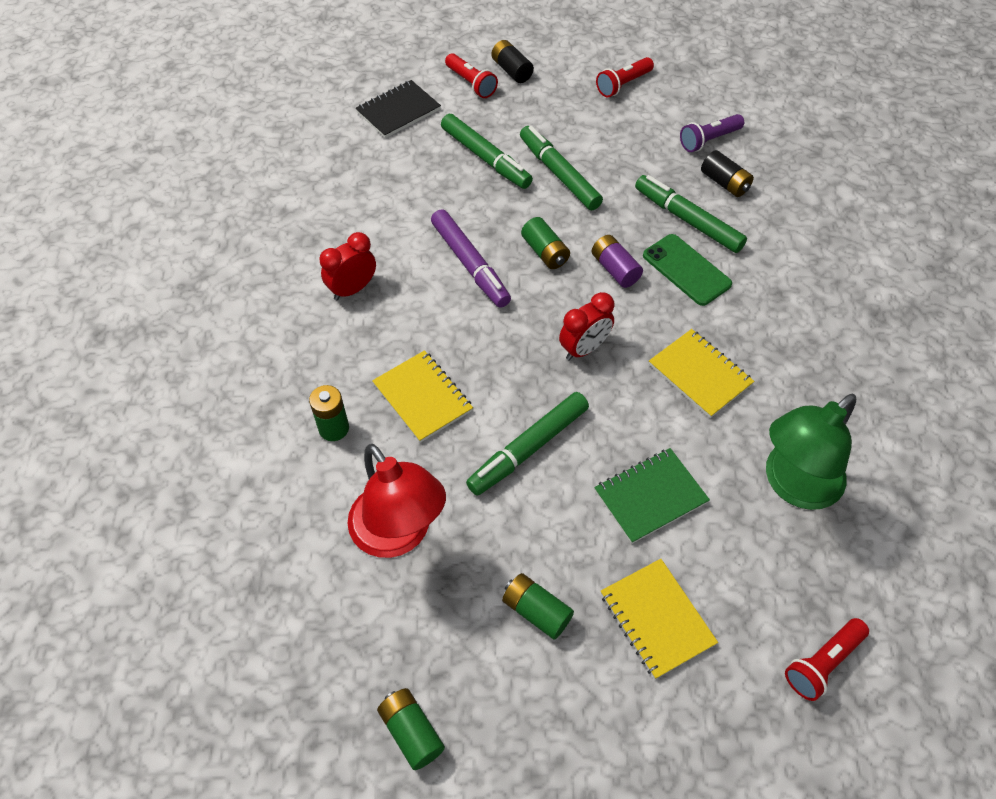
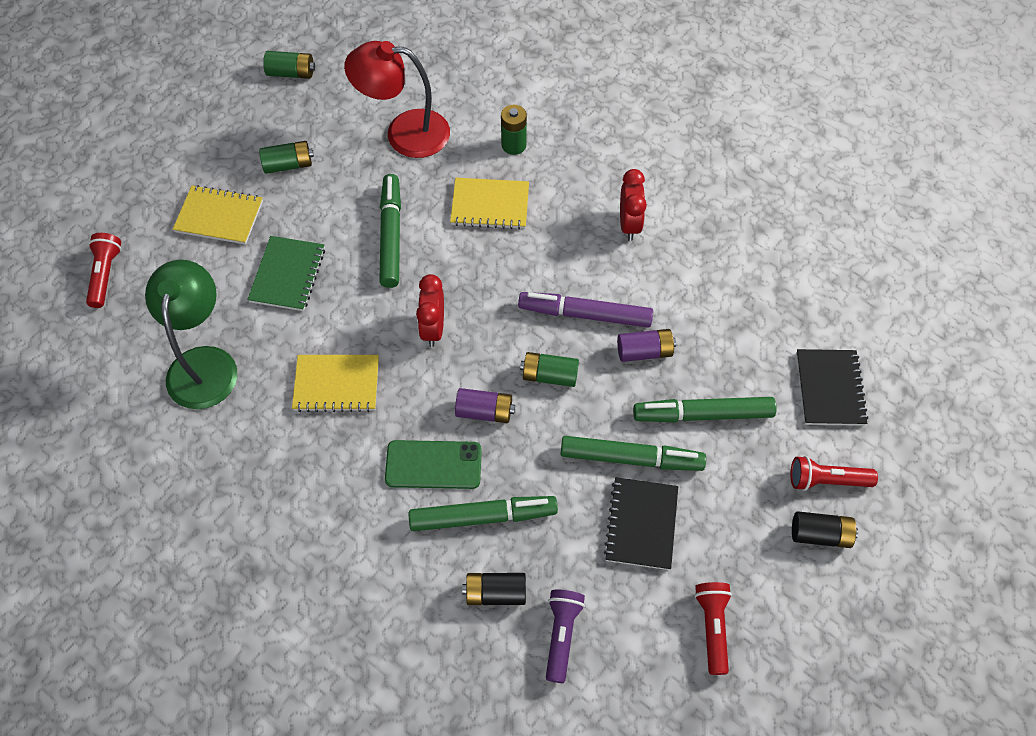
camera: 130 degrees right, 5 degrees up
none -> black notebook [604,477,678,570]
none -> purple battery [617,329,676,362]

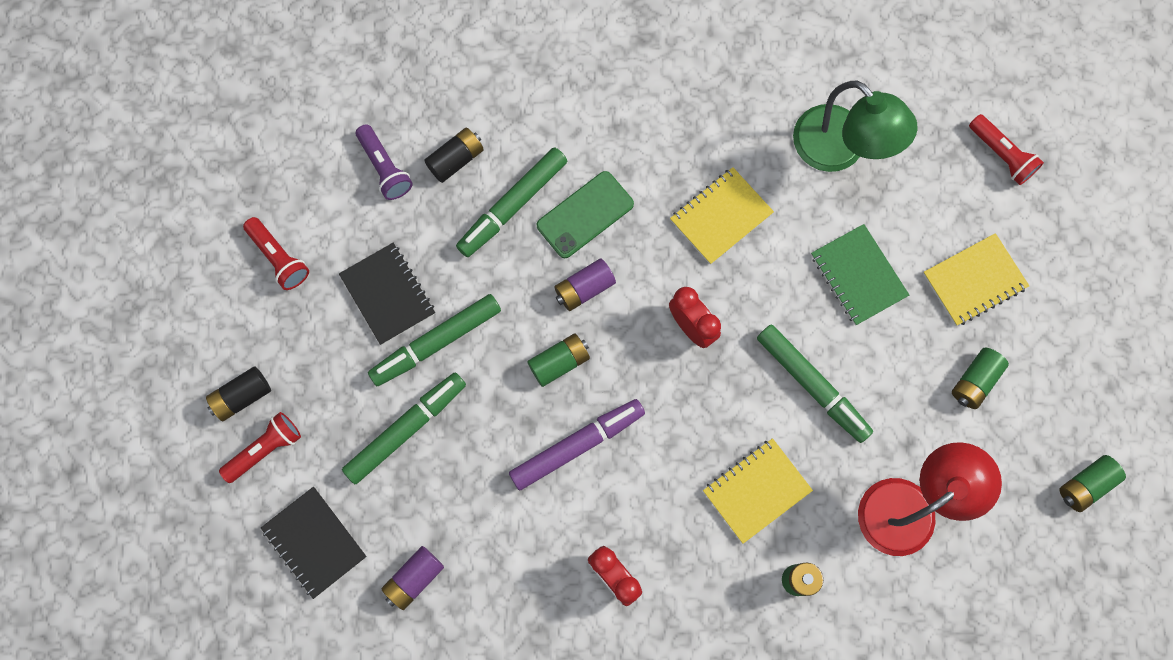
camera: 140 degrees right, 15 degrees up
purple battery [617,329,676,362] -> purple battery moved to [381,546,444,610]

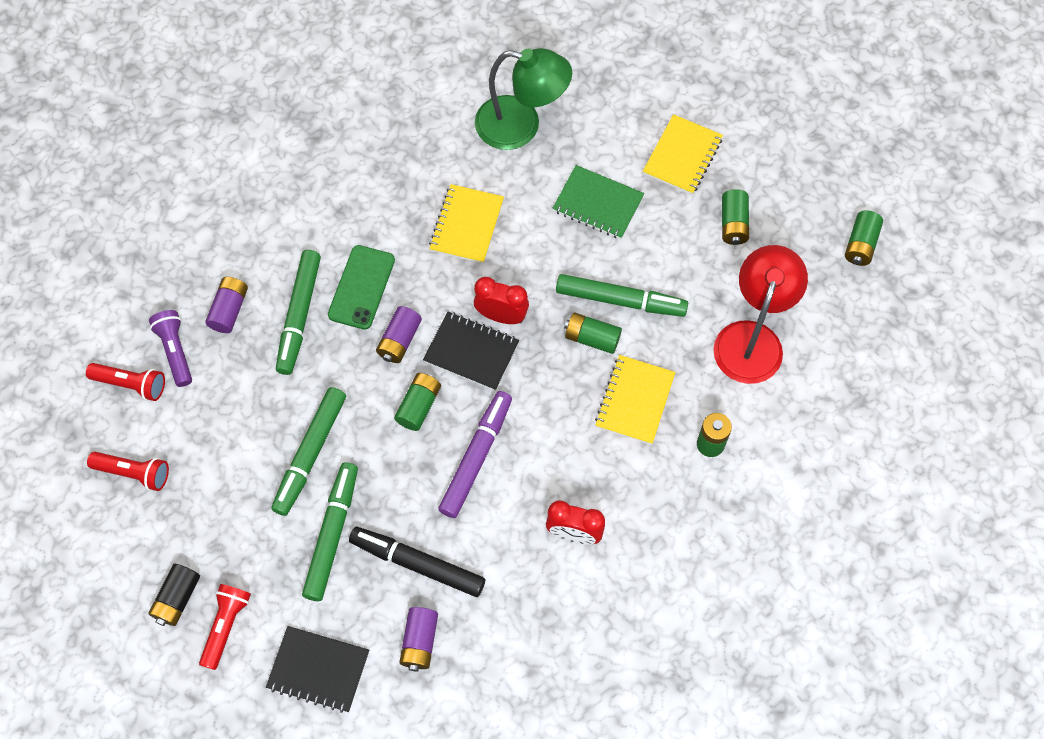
camera: 35 degrees left, 10 degrees down
black notebook [339,243,435,345] -> black notebook moved to [423,311,519,391]
purple flashlight [356,124,413,200] -> purple flashlight turned 135 degrees counterclockwise [149,310,192,387]
black battery [424,128,484,183] -> purple battery [205,277,248,333]
red flashlight [969,114,1044,185] -> red flashlight moved to [86,363,165,401]
none -> black marker [349,527,485,597]
none -> green battery [564,313,622,354]

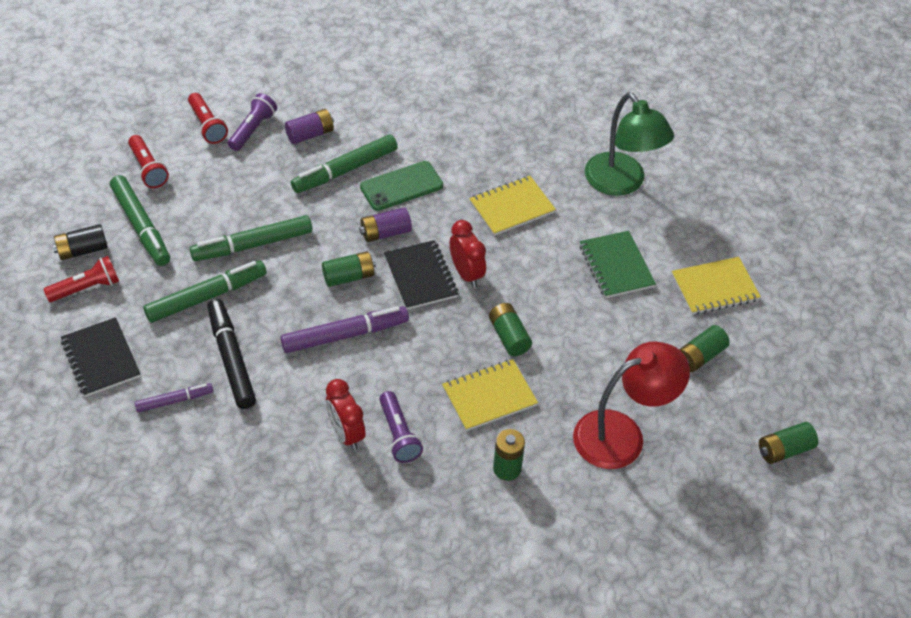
camera: 45 degrees right, 15 degrees down
purple battery [399,607,438,671] -> purple marker [135,383,213,412]
green marker [556,274,688,317] -> green marker moved to [110,175,170,266]
none -> purple flashlight [379,391,423,463]

